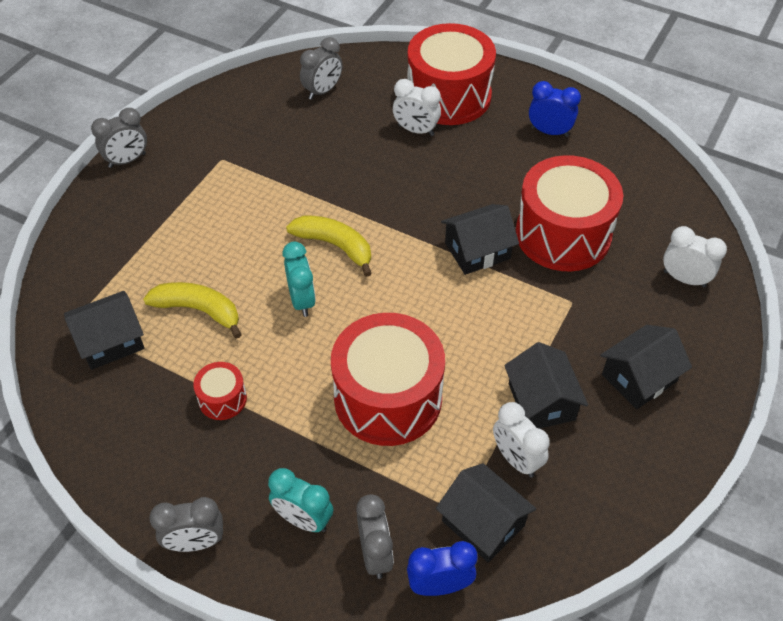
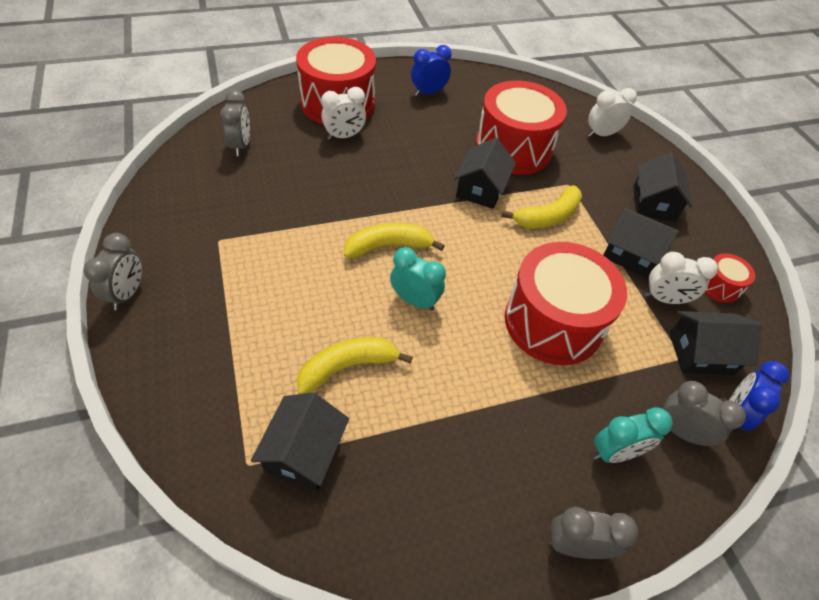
camera: 50 degrees left, 0 degrees up
grey clock [150,497,223,552] -> grey clock turned 120 degrees counterclockwise [549,507,638,559]
red drum [193,362,247,420] -> red drum moved to [704,253,755,303]
none -> yellow banana [502,185,582,229]

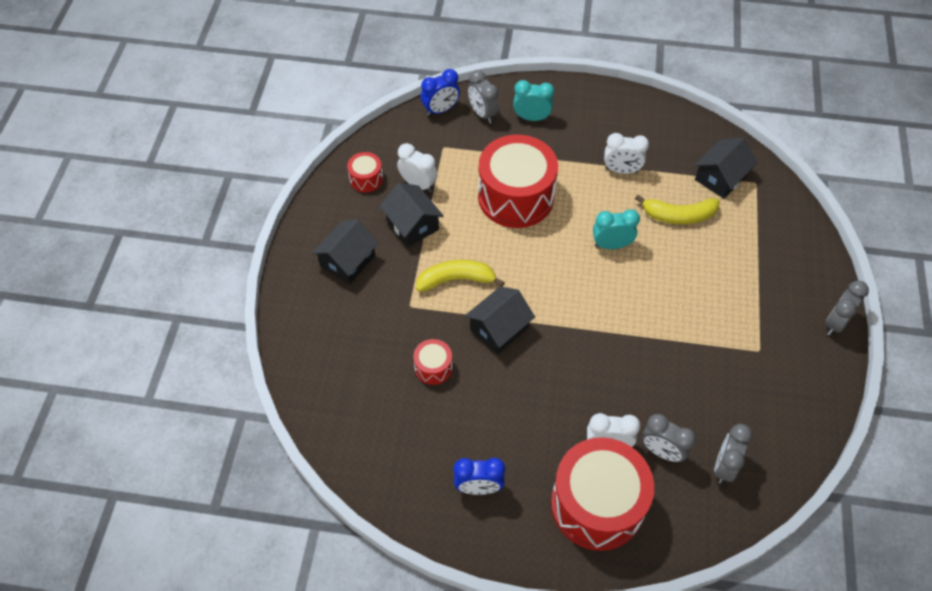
camera: 150 degrees left, 5 degrees up
yellow banana [344,223,445,258] -> none
turquoise clock [390,247,446,311] -> turquoise clock turned 120 degrees clockwise [593,209,640,249]
red drum [476,80,567,175] -> red drum [413,339,452,385], size x0.44
grey clock [549,507,638,559] -> grey clock moved to [642,414,696,462]
white clock [588,88,637,137] -> white clock moved to [604,133,649,174]
black house [670,311,762,375] -> none

